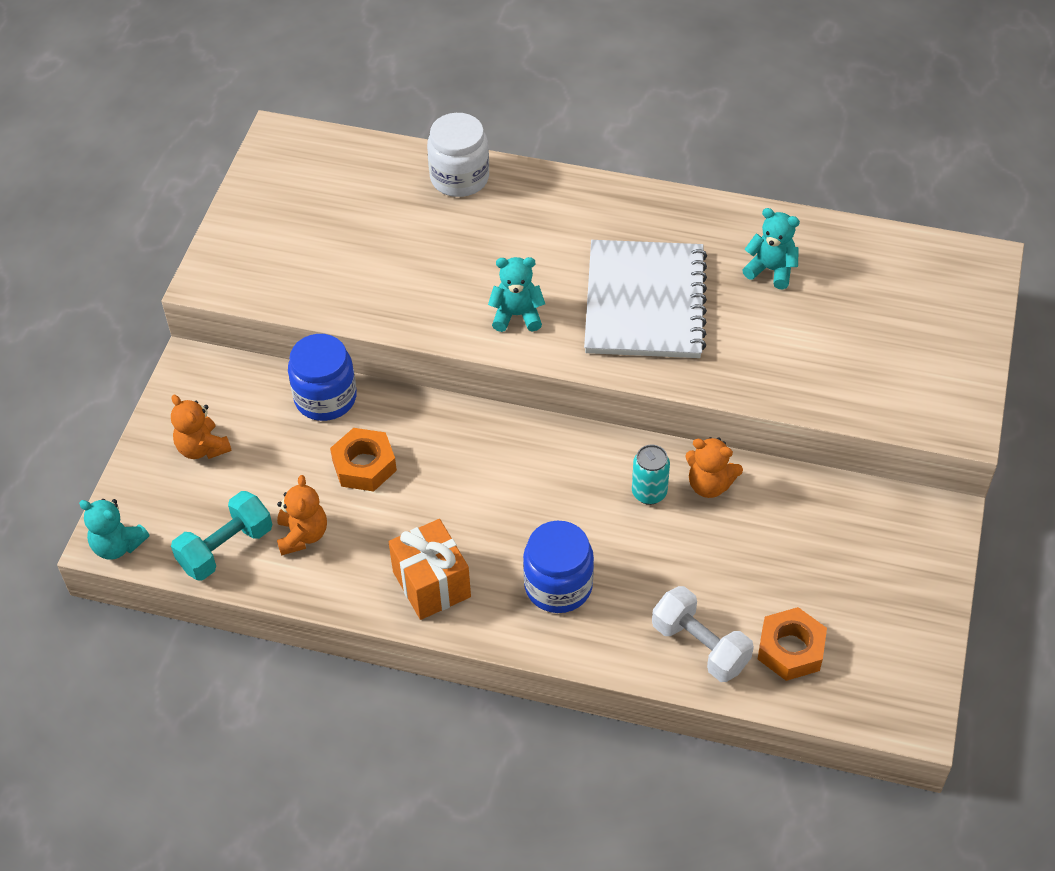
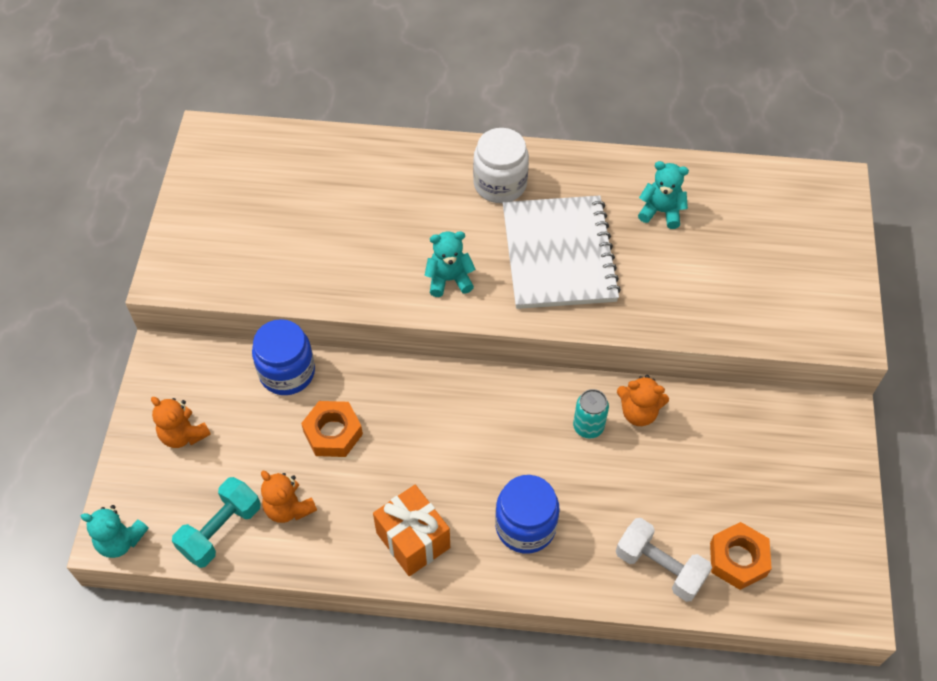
camera: 10 degrees left, 5 degrees up
orange teddy bear [277,475,327,556] -> orange teddy bear turned 150 degrees clockwise [261,471,317,523]
white jar [427,113,489,197] -> white jar moved to [473,128,529,203]

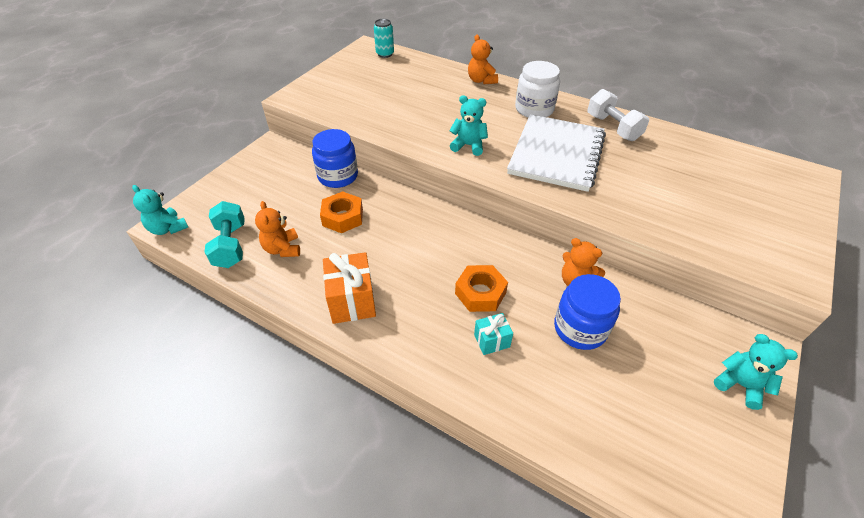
camera: 25 degrees right, 10 degrees down
orange teddy bear [151,397,211,448] -> orange teddy bear moved to [468,34,498,84]
turquoise dumbbell [172,477,261,568] -> turquoise dumbbell turned 75 degrees counterclockwise [205,201,245,268]
blue jar [495,475,559,553] -> blue jar moved to [554,274,621,350]
turquoise can [573,389,609,438] -> turquoise can moved to [374,19,394,58]
white dumbbell [616,518,712,602] -> white dumbbell moved to [588,89,649,141]
turquoise teddy bear [638,161,689,229] -> turquoise teddy bear moved to [714,334,798,410]
orange nut [710,522,772,590] -> orange nut moved to [455,265,508,312]
none -> turquoise gift [474,313,513,355]

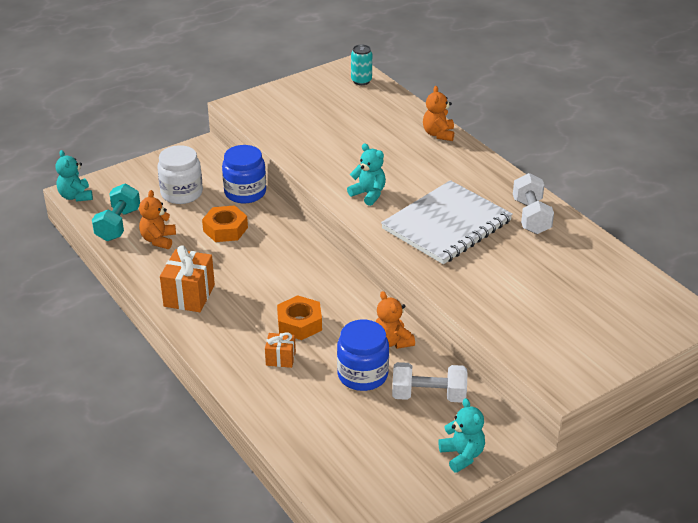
camera: 25 degrees right, 10 degrees down
turquoise gift [474,313,513,355] -> orange gift [265,332,296,368]
white jar [515,61,560,118] -> white jar moved to [157,145,203,204]
none -> white dumbbell [392,362,468,403]

